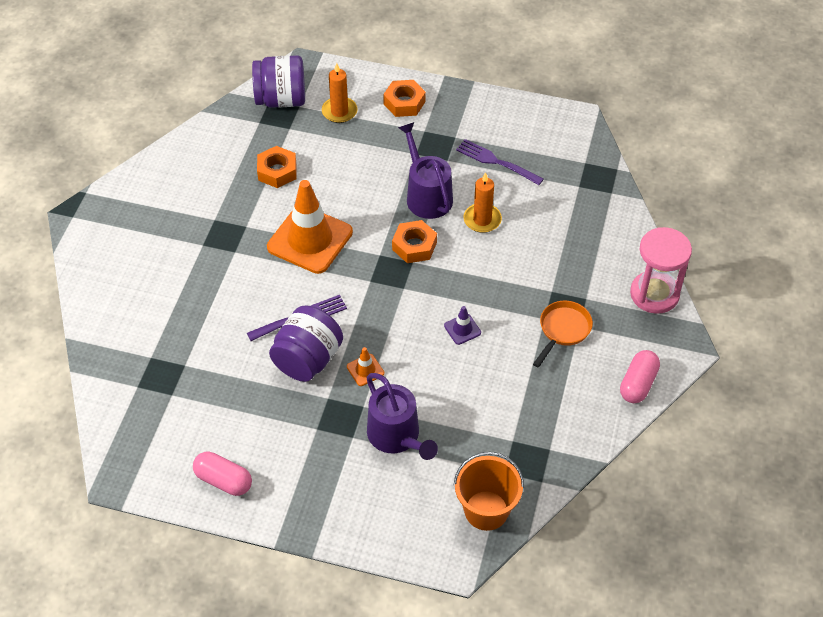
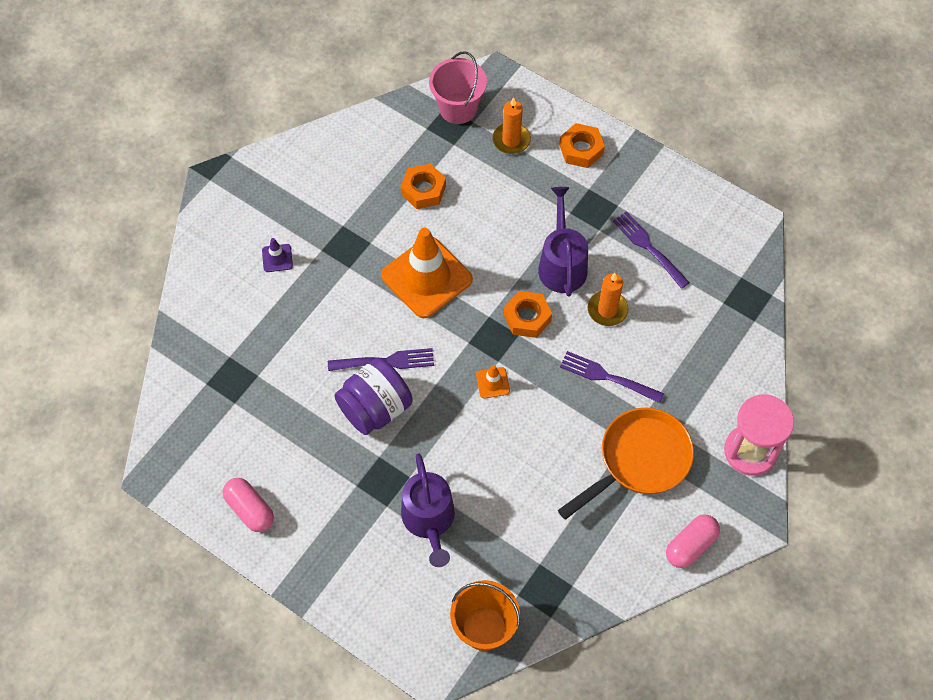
camera: 20 degrees right, 10 degrees up
purple jar [252,55,305,108] -> pink bucket [429,51,487,124]
orange traffic cone [347,347,384,386] -> orange traffic cone moved to [476,365,510,399]
purple traffic cone [444,306,481,345] -> purple traffic cone moved to [262,238,293,272]
orange pan [533,301,593,368] -> orange pan [558,408,694,520], size x1.65
none -> purple fork [560,351,664,403]

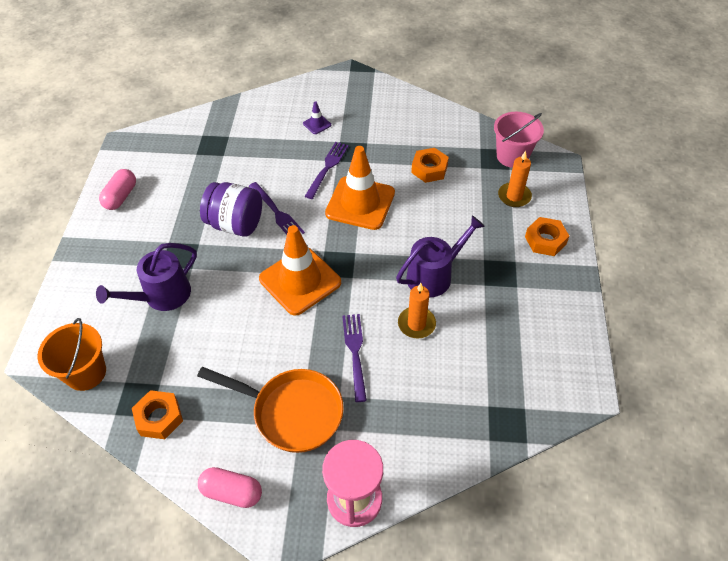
camera: 60 degrees right, 10 degrees down
orange traffic cone [476,365,510,399] -> orange traffic cone [259,225,341,316], size x2.41
orange nut [504,291,552,338] -> orange nut moved to [132,390,183,439]
purple fork [613,211,690,289] -> purple fork moved to [305,142,349,199]

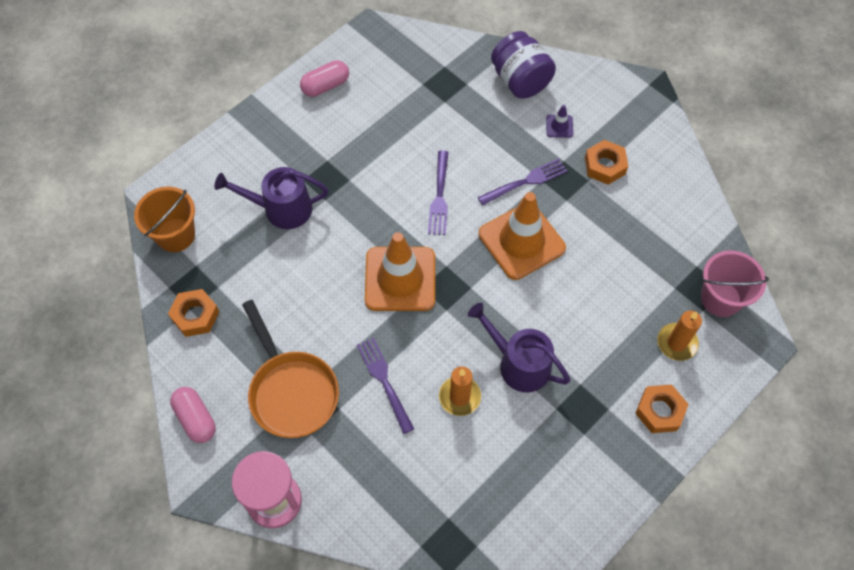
camera: 40 degrees right, 10 degrees up
purple jar [200,182,262,237] -> purple jar moved to [491,31,556,98]
purple fork [342,314,367,402] -> purple fork turned 60 degrees counterclockwise [357,337,414,434]
purple watering can [396,216,485,297] -> purple watering can turned 150 degrees counterclockwise [468,303,570,393]
orange nut [411,148,449,183] -> orange nut moved to [585,140,628,185]

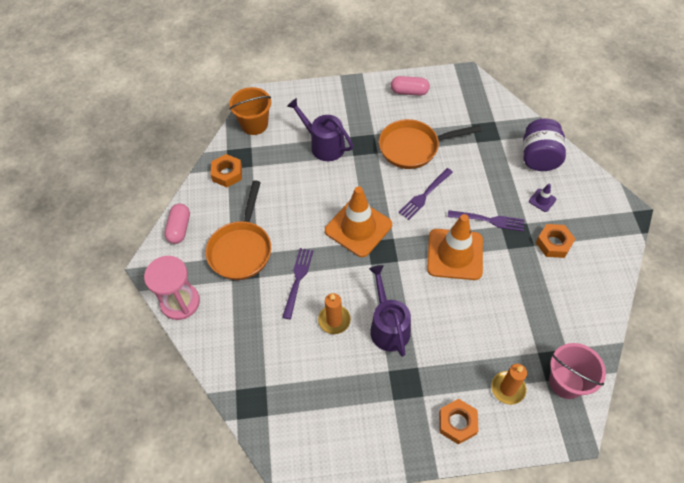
camera: 40 degrees right, 5 degrees down
none -> orange pan [379,119,482,169]

